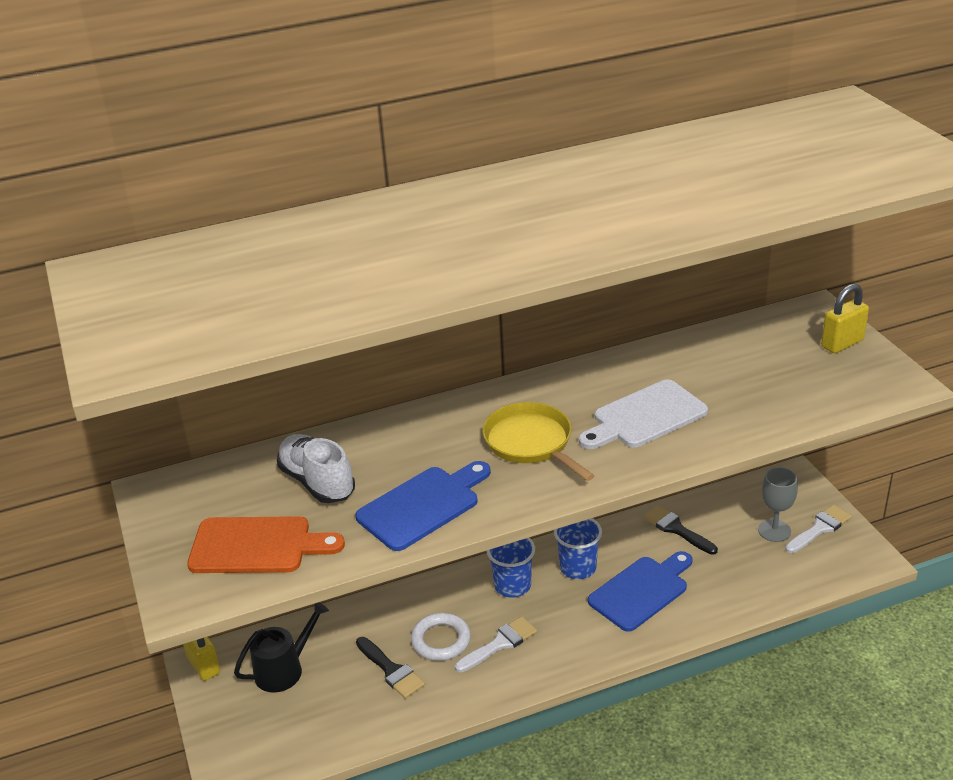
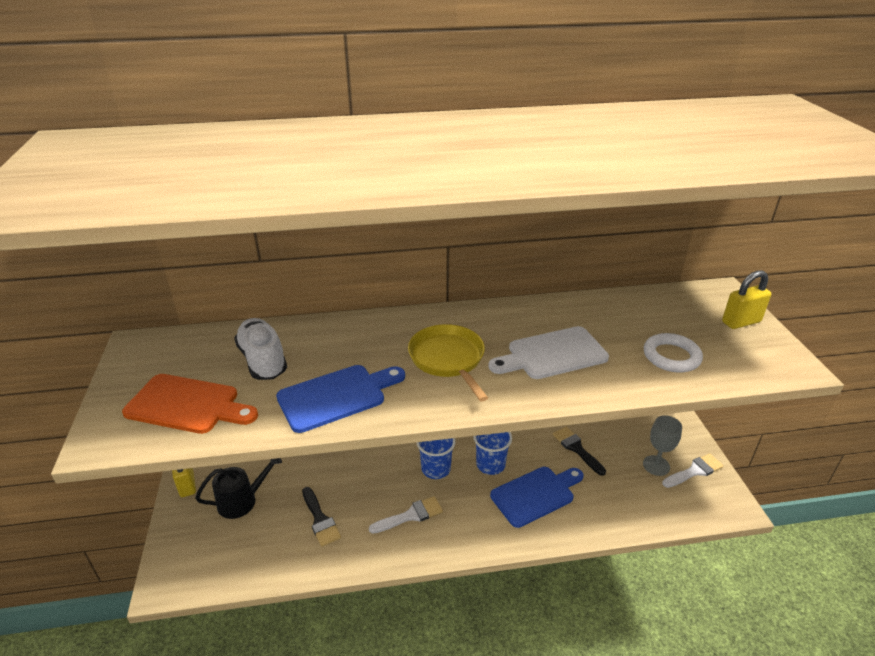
camera: 10 degrees right, 0 degrees up
white ring [411,613,471,661] -> white ring moved to [644,333,703,373]

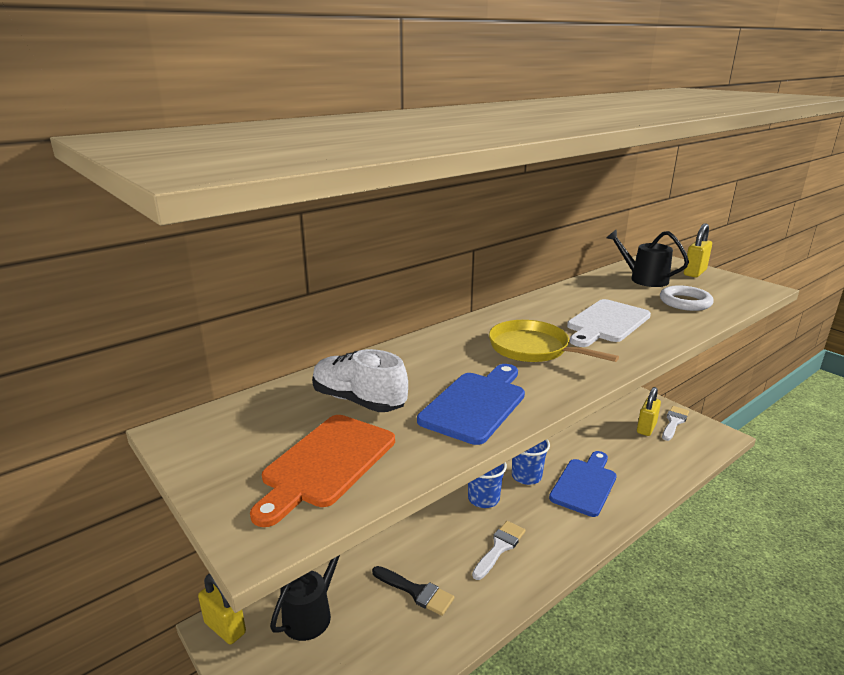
camera: 30 degrees left, 10 degrees down
orange cutting board [122,374,258,434] -> orange cutting board turned 135 degrees clockwise [250,415,395,527]
black brush [553,427,606,476] -> none
grey goblet [643,415,682,476] -> yellow padlock [637,387,661,436]
none -> black watering can [606,229,689,287]

